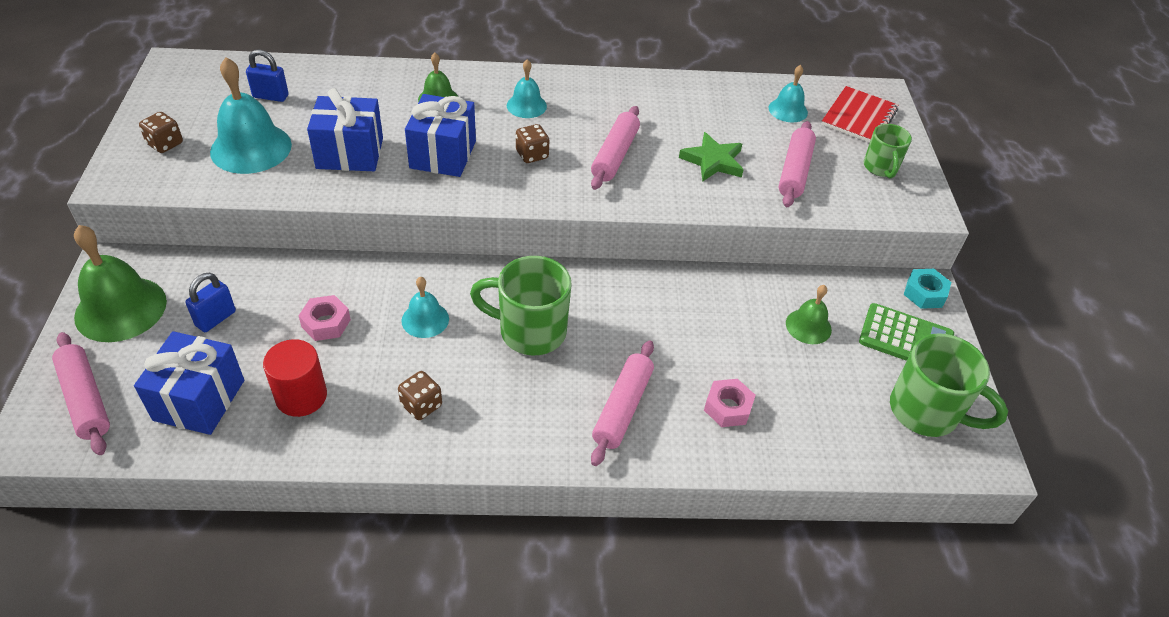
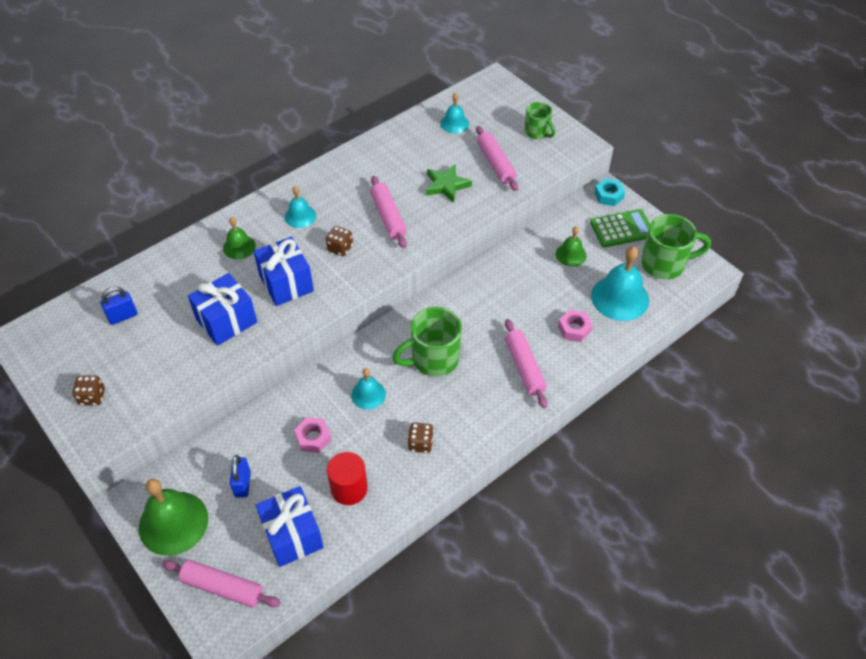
camera: 35 degrees left, 5 degrees up
turquoise bell [210,57,292,174] -> turquoise bell moved to [591,246,649,321]
red notebook [821,86,898,143] -> none

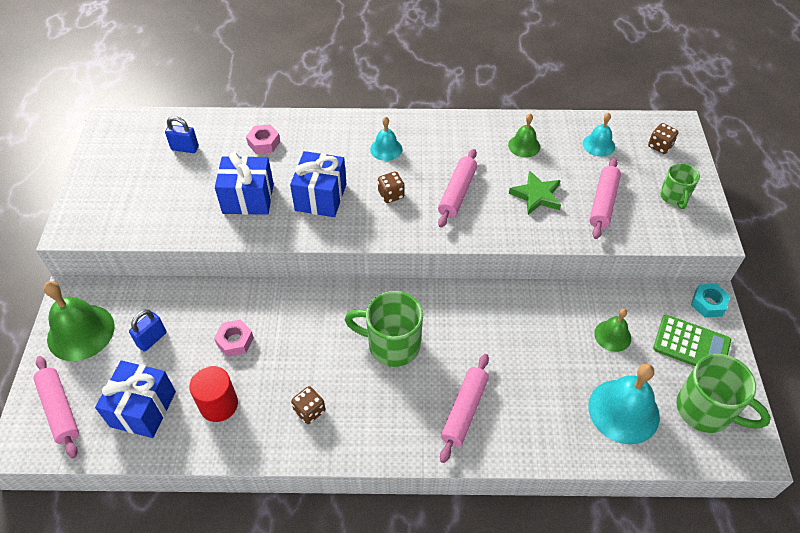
camera: 40 degrees right, 0 degrees up
brown dice [72,375,105,406] -> brown dice moved to [648,123,678,154]
green bell [223,217,256,259] -> green bell moved to [508,113,540,158]
turquoise bell [351,368,386,410] -> none
pink nut [558,310,593,342] -> pink nut moved to [246,125,280,154]

